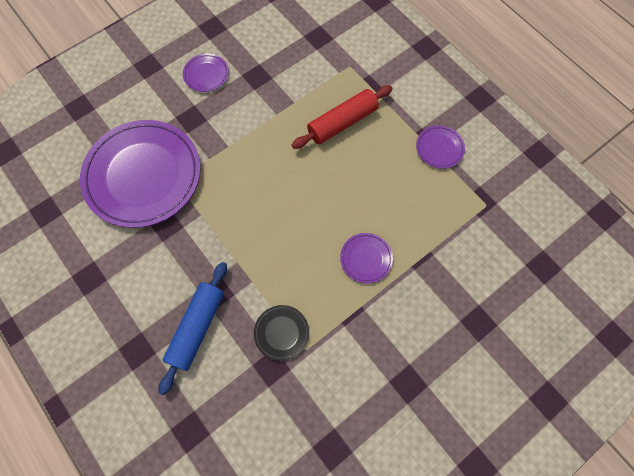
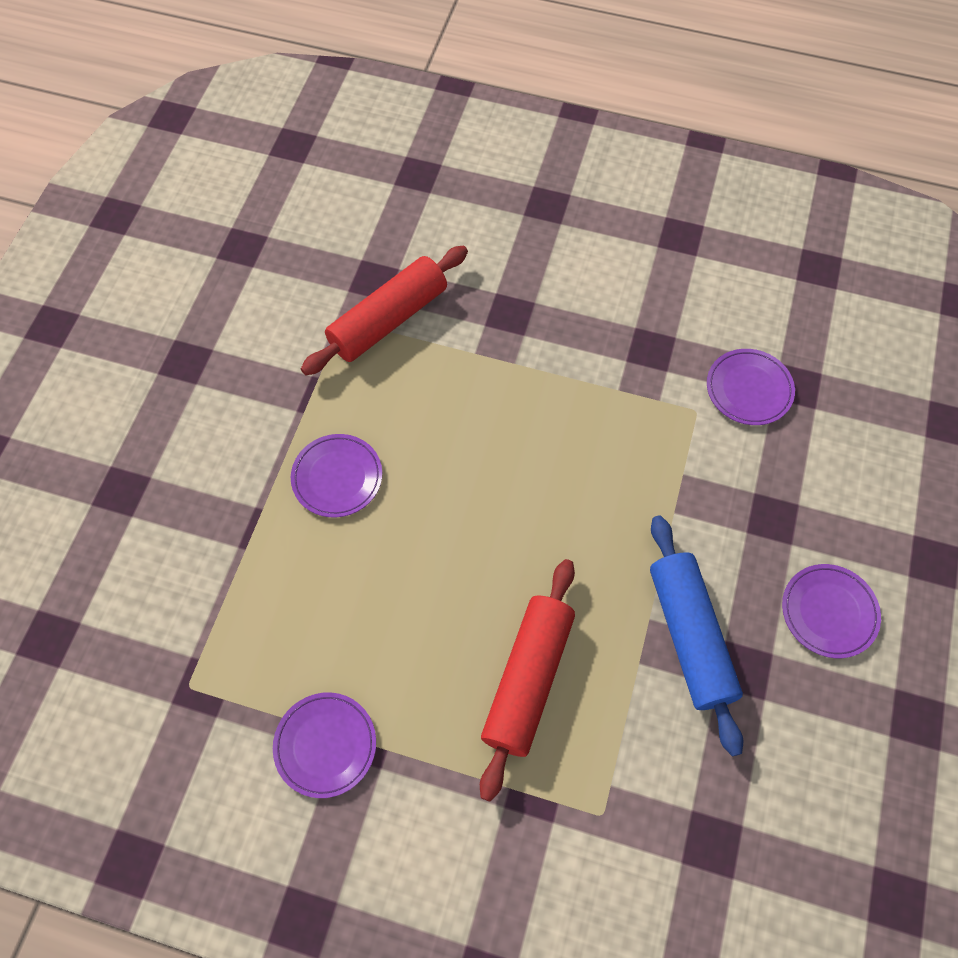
camera: 145 degrees right, 5 degrees down
purple plate [80,120,201,228] -> purple plate [707,349,795,425], size x0.42
blue rolling pin [159,262,227,395] -> blue rolling pin moved to [650,515,743,756]
black plate [254,305,309,361] -> red rolling pin [301,246,468,375]

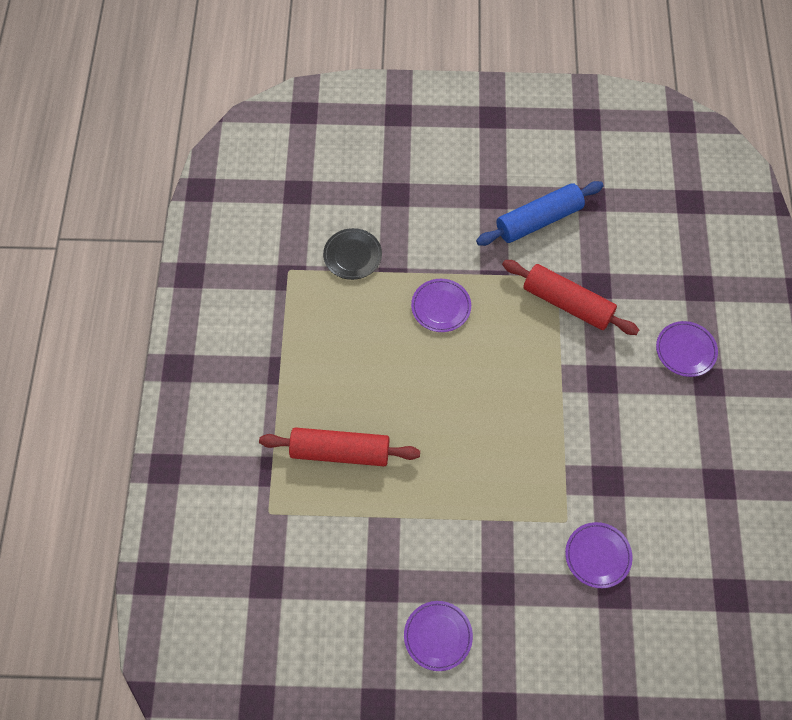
camera: 75 degrees right, 0 degrees up
purple plate [273,692,376,798] -> purple plate moved to [656,321,718,377]
blue rolling pin [650,515,743,756] -> blue rolling pin moved to [476,181,604,246]
none -> black plate [323,228,382,280]

